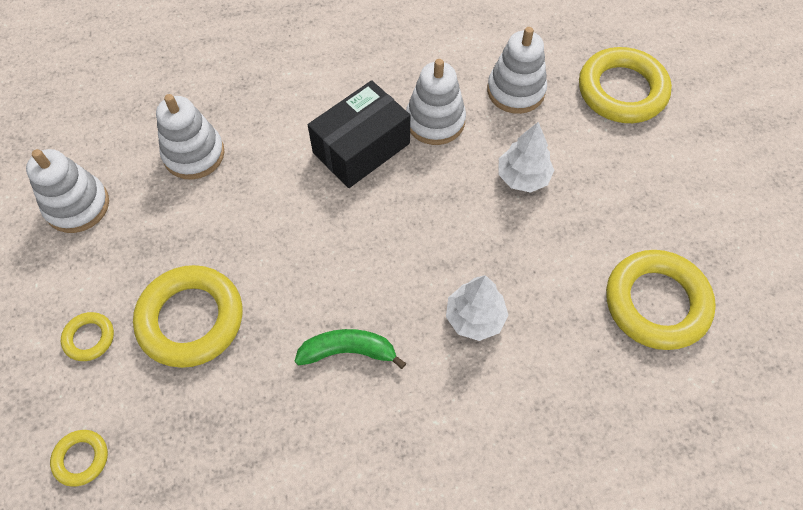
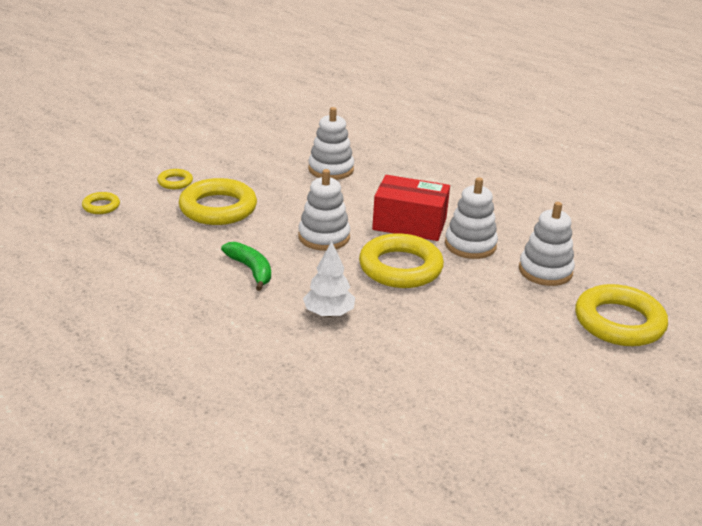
camera: 55 degrees right, 30 degrees down
white stacking toy [26,149,109,233] -> white stacking toy moved to [298,169,350,251]
black box [308,80,410,188] -> red box [372,175,450,241]
white tree [498,122,554,193] -> none
yellow ring [606,250,716,350] -> yellow ring moved to [359,233,444,288]

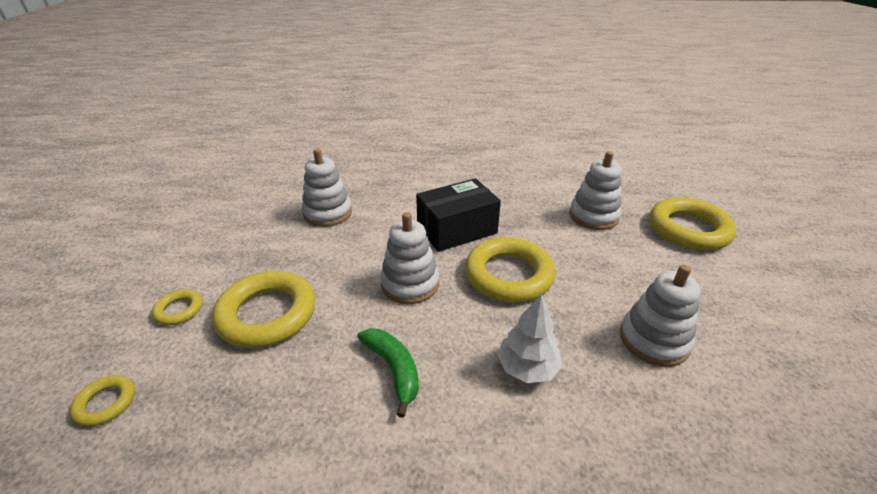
camera: 40 degrees left, 5 degrees up
green banana [221,242,271,291] -> green banana turned 45 degrees clockwise [357,328,419,418]
red box [372,175,450,241] -> black box [416,178,501,252]
white stacking toy [445,177,498,259] -> white stacking toy moved to [620,265,700,367]

